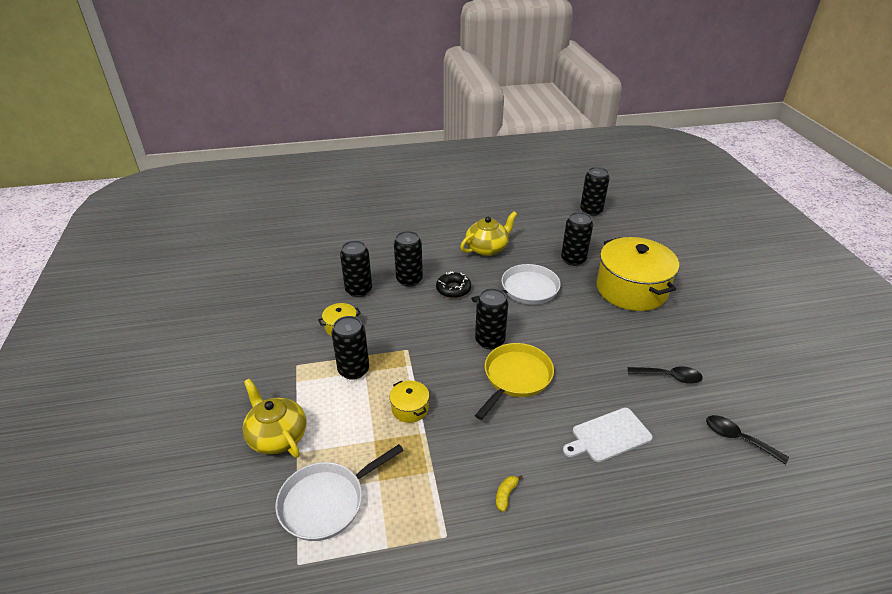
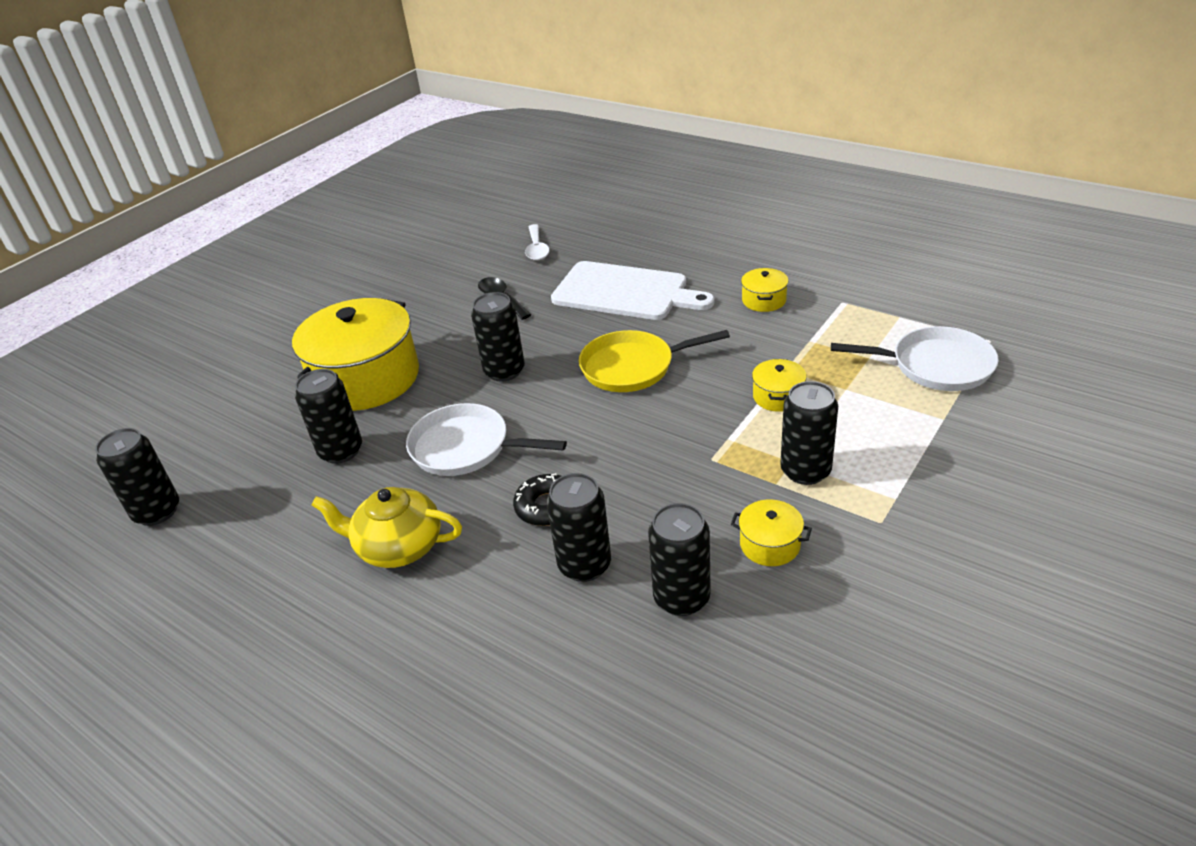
camera: 130 degrees left, 0 degrees up
yellow teapot [242,379,306,458] -> none
black can [475,288,508,349] -> black can moved to [471,292,525,381]
yellow banana [496,475,523,512] -> yellow pot [741,268,789,312]
white cutting board [563,408,653,462] -> white cutting board [551,261,715,320], size x1.61
black spoon [706,415,789,465] -> white spoon [525,224,549,261]

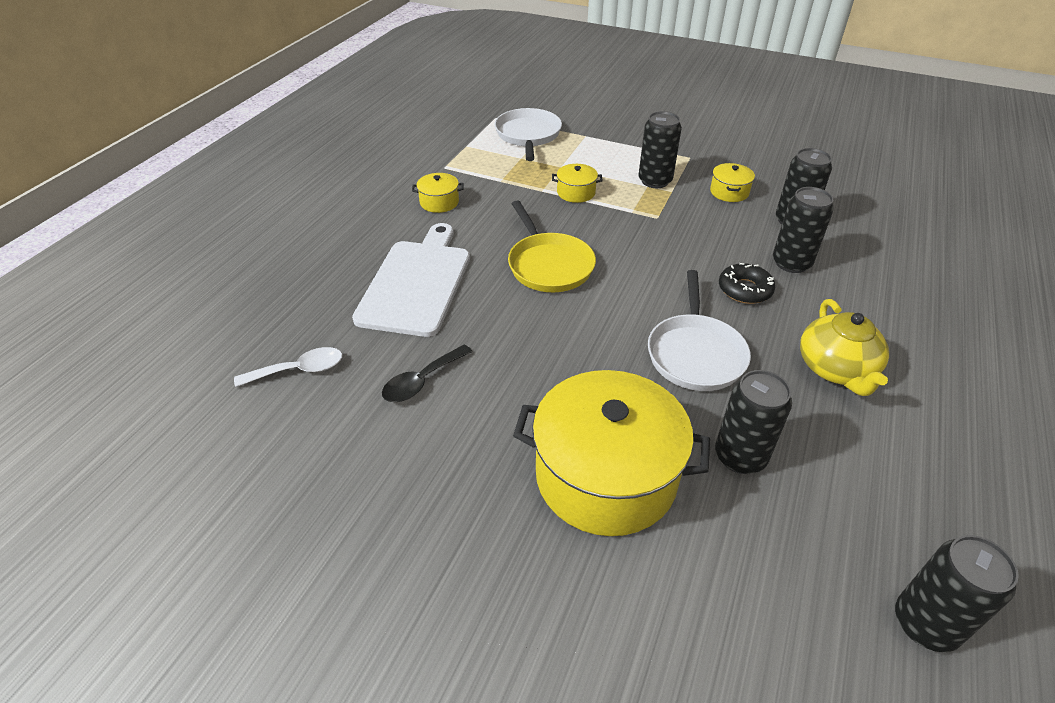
camera: 105 degrees left, 5 degrees up
black can [471,292,525,381] -> none

